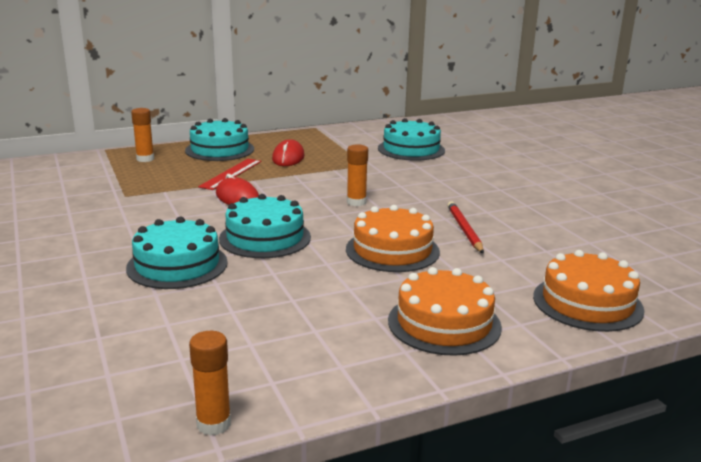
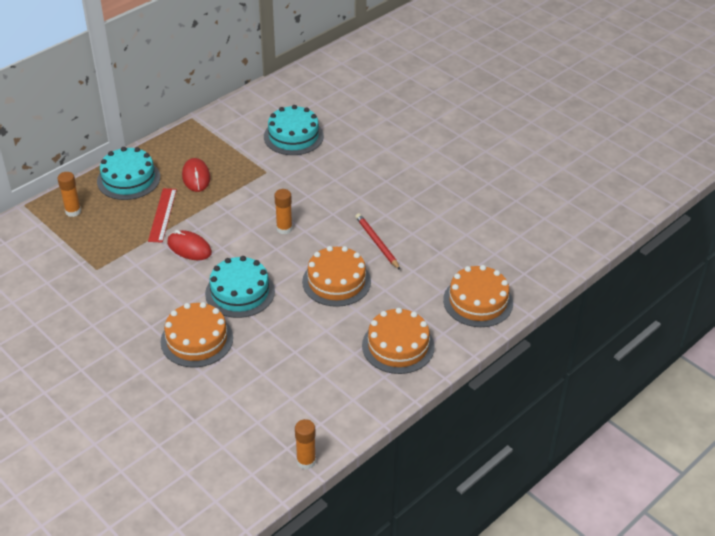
camera: 20 degrees left, 20 degrees up
turquoise cake [126,217,228,289] -> orange cake [160,302,233,367]

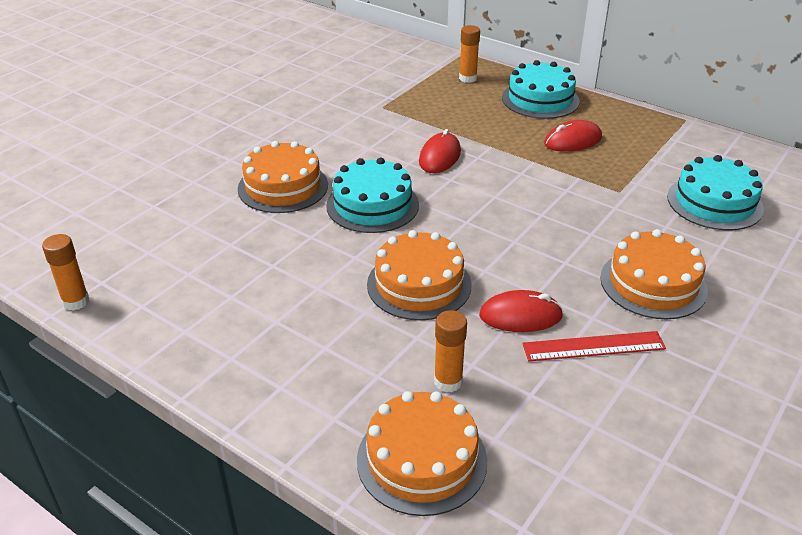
camera: 80 degrees right, 5 degrees down
red ruler [148,188,177,243] -> red ruler moved to [522,331,666,361]
orange glue stick [274,189,292,234] -> orange glue stick moved to [434,310,467,392]
red pencil [355,213,400,270] -> red mouse [479,290,563,332]
orange cake [362,308,435,374] -> orange cake moved to [600,229,708,319]

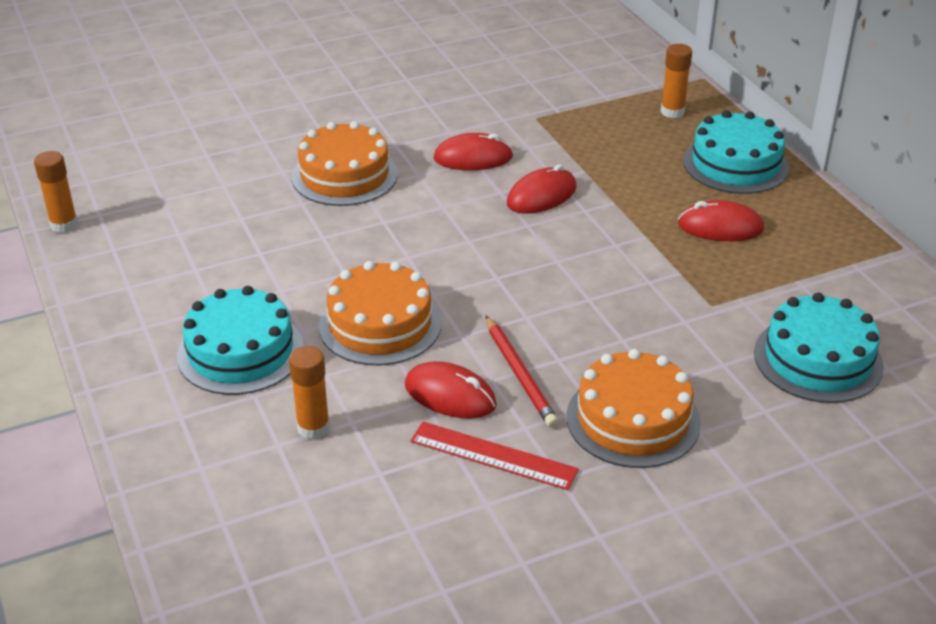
camera: 30 degrees right, 0 degrees up
turquoise cake [326,157,419,233] -> turquoise cake moved to [177,286,304,395]
orange cake [357,391,487,516] -> none
none -> red mouse [434,133,513,170]
none -> red pencil [486,316,559,428]

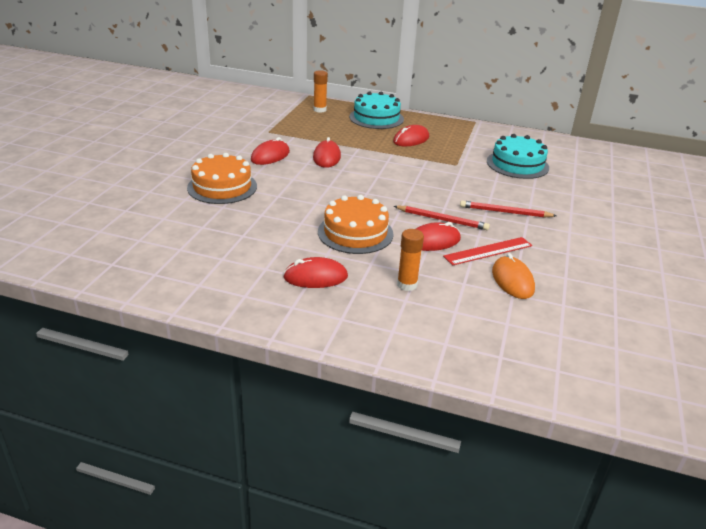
camera: 50 degrees left, 5 degrees down
orange glue stick [34,151,78,233] -> none
turquoise cake [177,286,304,395] -> red mouse [283,257,348,288]
orange cake [567,349,701,468] -> red pencil [460,200,557,218]
none -> orange mouse [492,253,535,299]

